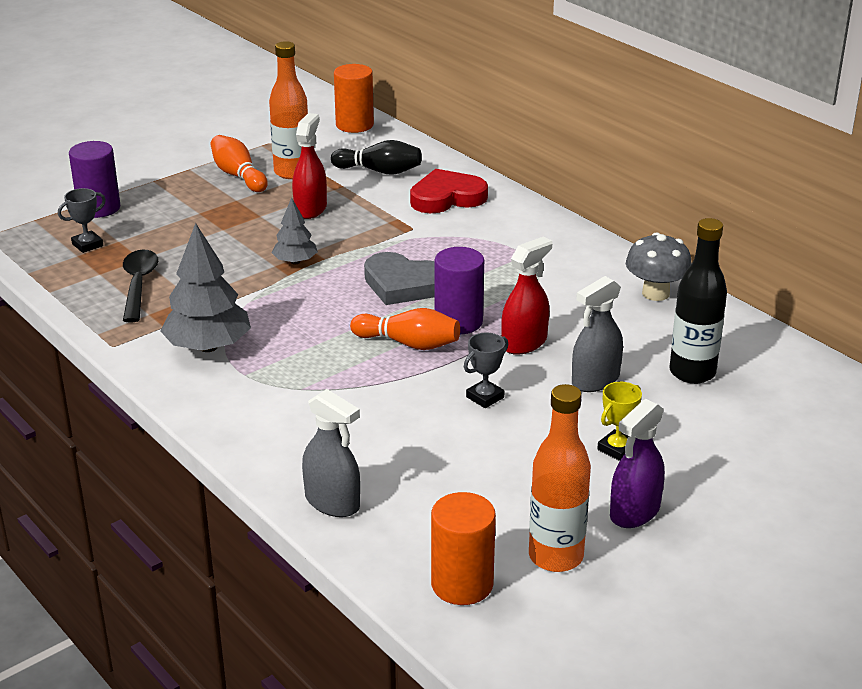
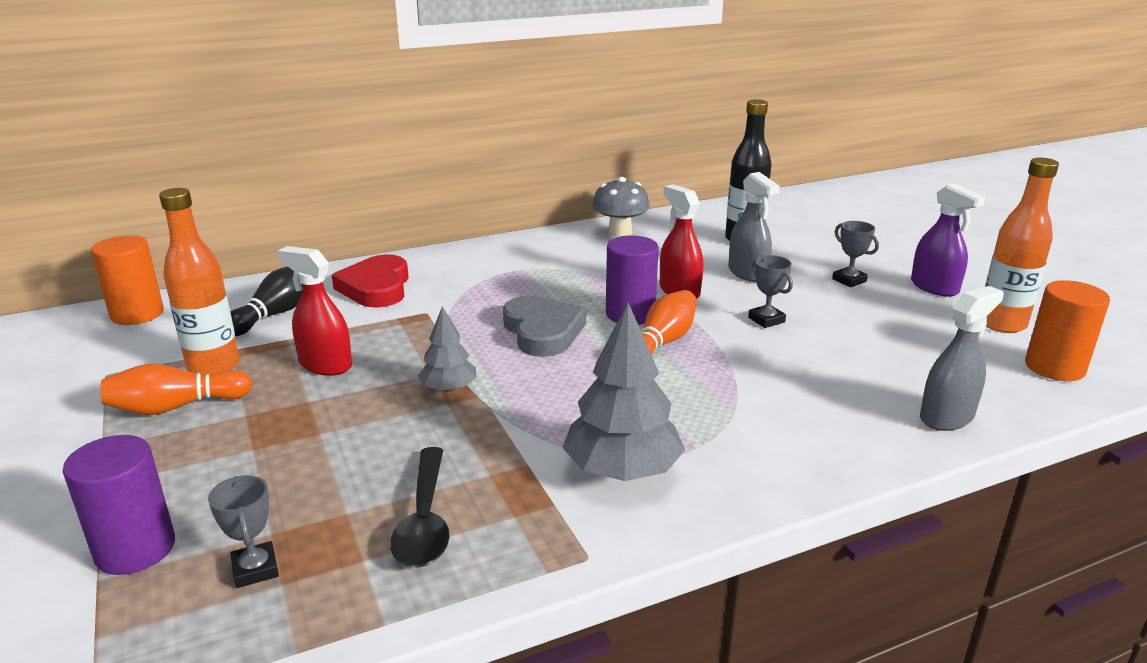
camera: 75 degrees left, 5 degrees down
black spoon [123,250,158,323] -> black spoon turned 105 degrees counterclockwise [390,447,449,568]
grey heart [364,252,435,305] -> grey heart turned 60 degrees counterclockwise [503,296,586,357]
yellow trophy [597,382,642,461] -> grey trophy [832,221,879,287]

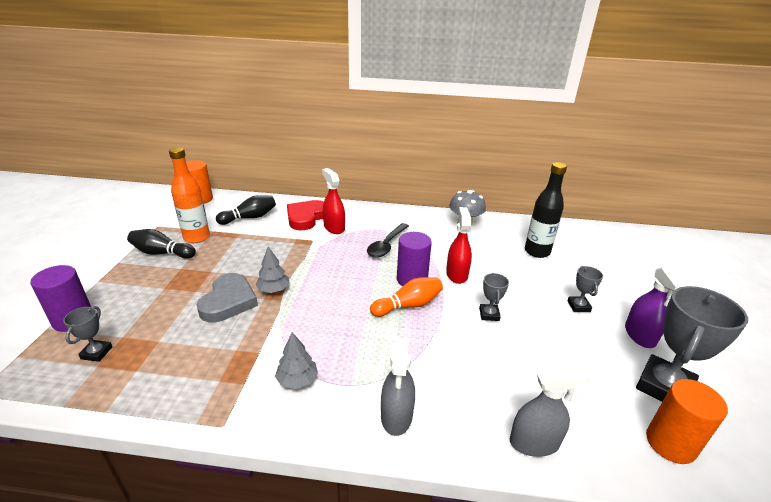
camera: 30 degrees right, 5 degrees up
orange bowling pin [101,364,252,415] -> black bowling pin [127,229,196,259]
red spray bottle [277,246,352,376] -> red spray bottle moved to [322,168,345,234]
black spoon [390,447,449,568] -> black spoon moved to [367,223,409,258]
grey heart [503,296,586,357] -> grey heart moved to [197,273,258,322]
grey tree [563,303,685,481] -> grey tree [275,332,318,389], size x0.57
grey spray bottle [728,172,780,282] -> grey spray bottle moved to [381,339,415,436]
orange bottle [985,157,1059,333] -> grey trophy [636,286,748,402]

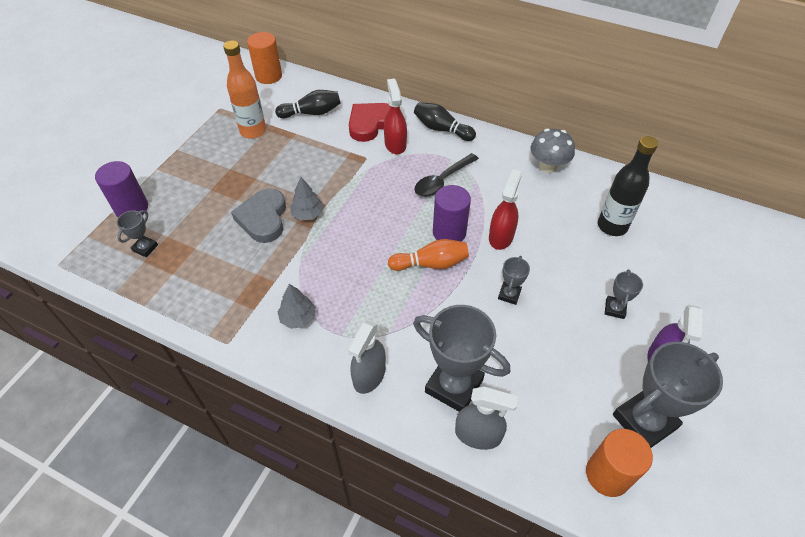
camera: 20 degrees right, 20 degrees up
black bowling pin [127,229,196,259] -> black bowling pin moved to [414,102,476,141]
grey heart [197,273,258,322] -> grey heart turned 150 degrees clockwise [231,188,286,243]
none -> grey trophy [413,305,510,411]

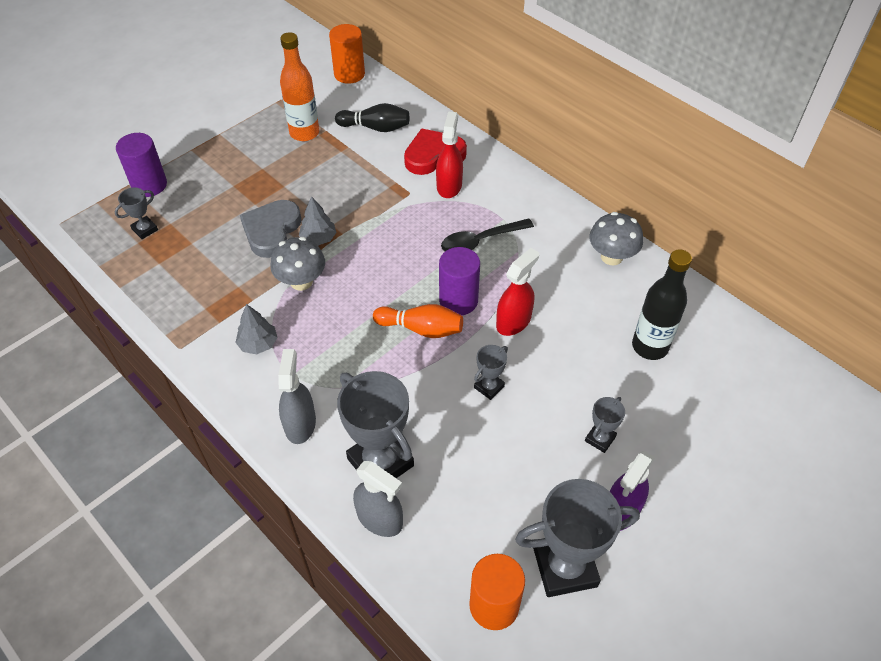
camera: 20 degrees right, 0 degrees up
grey spray bottle [348,320,386,394] -> grey spray bottle turned 135 degrees clockwise [278,349,316,444]
black bowling pin [414,102,476,141] -> none
none -> grey mushroom [270,237,325,291]

